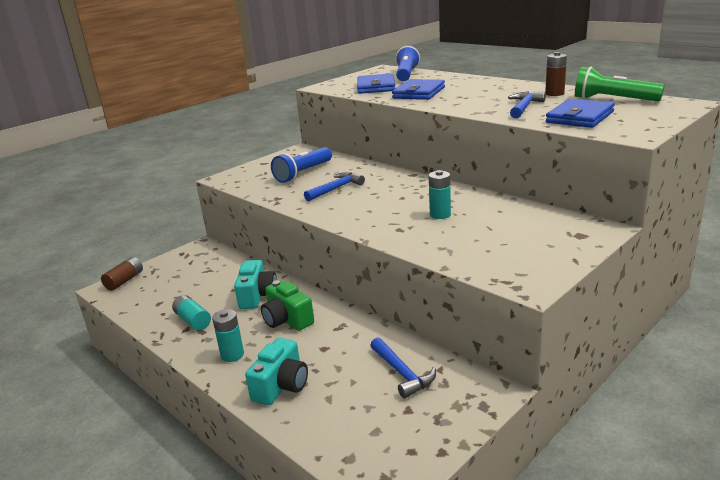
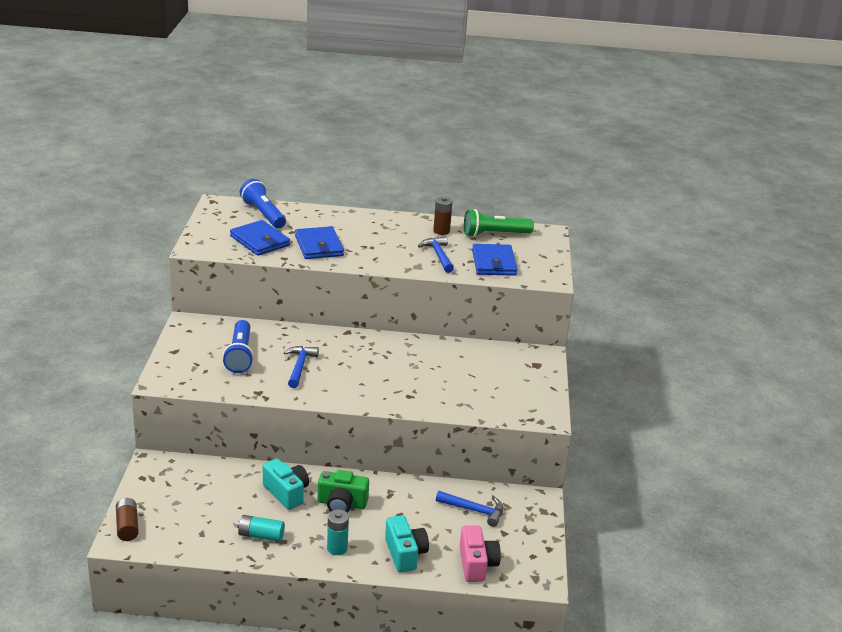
camera: 45 degrees left, 5 degrees up
turquoise battery [429,170,451,219] -> none
none -> pink camera [460,525,501,582]

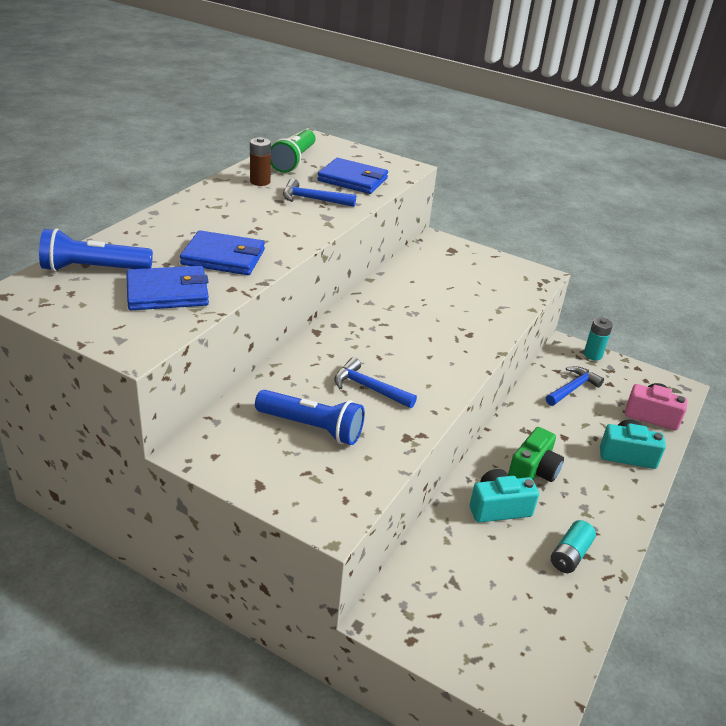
camera: 65 degrees left, 5 degrees up
brown battery [116,498,139,541] -> none
turquoise battery [327,509,349,555] -> turquoise battery moved to [584,317,613,360]

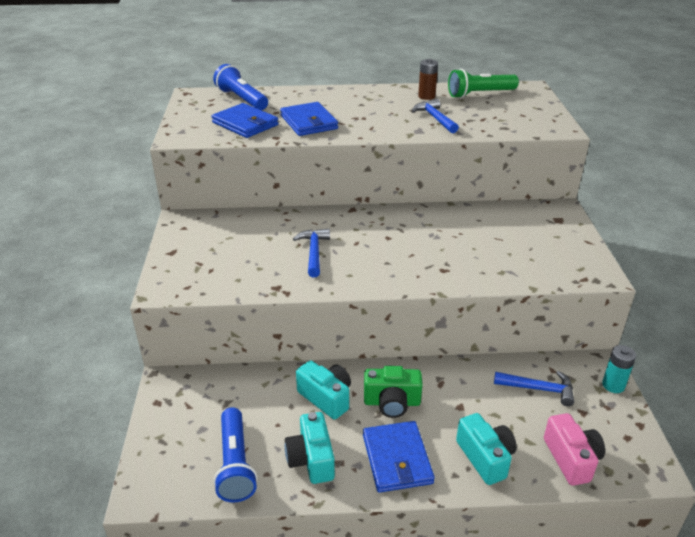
camera: 60 degrees right, 0 degrees up
blue flashlight [255,390,365,445] -> blue flashlight moved to [213,407,257,502]
blue wallet [317,158,388,194] -> blue wallet moved to [363,421,435,493]
turquoise battery [551,520,596,573] -> turquoise camera [285,412,335,484]

